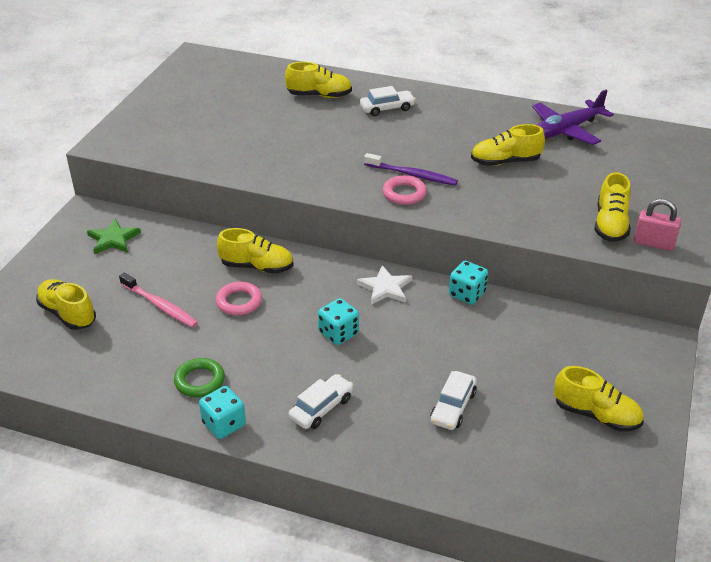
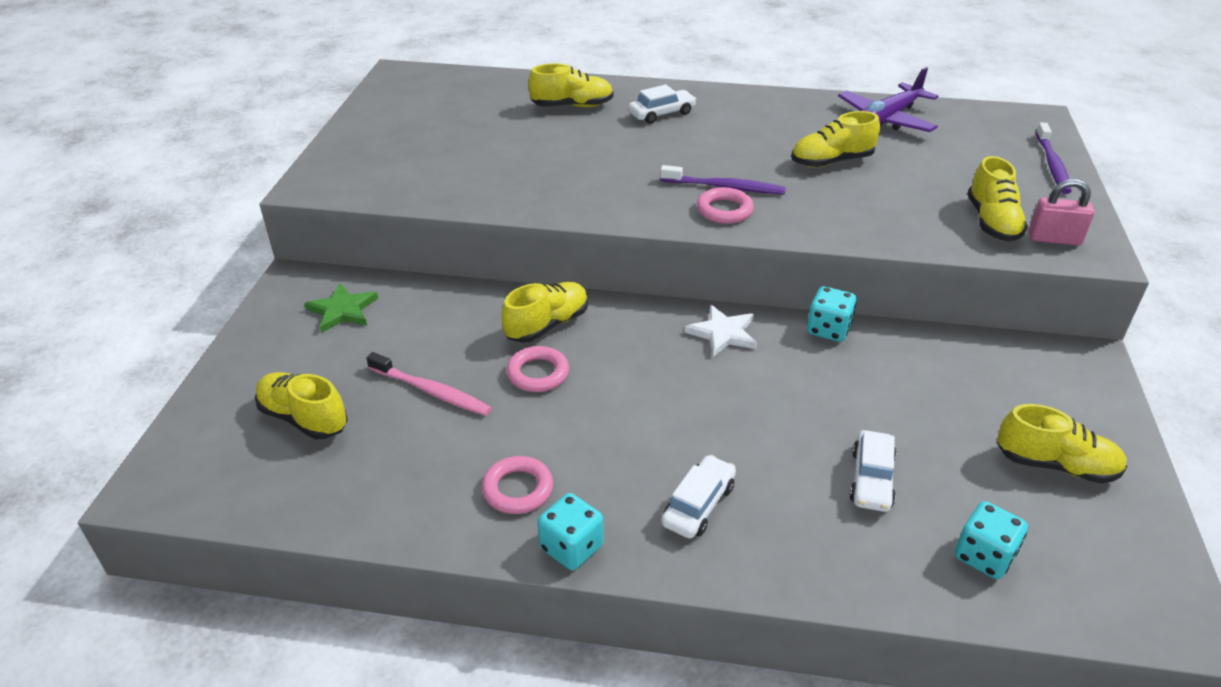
camera: 10 degrees left, 0 degrees up
green ring [174,358,225,397] -> pink ring [482,456,553,514]
yellow shoe [217,228,294,274] -> yellow shoe turned 45 degrees counterclockwise [501,282,588,343]
turquoise dice [318,298,359,345] -> turquoise dice moved to [955,501,1028,579]
none -> purple toothbrush [1036,122,1072,194]

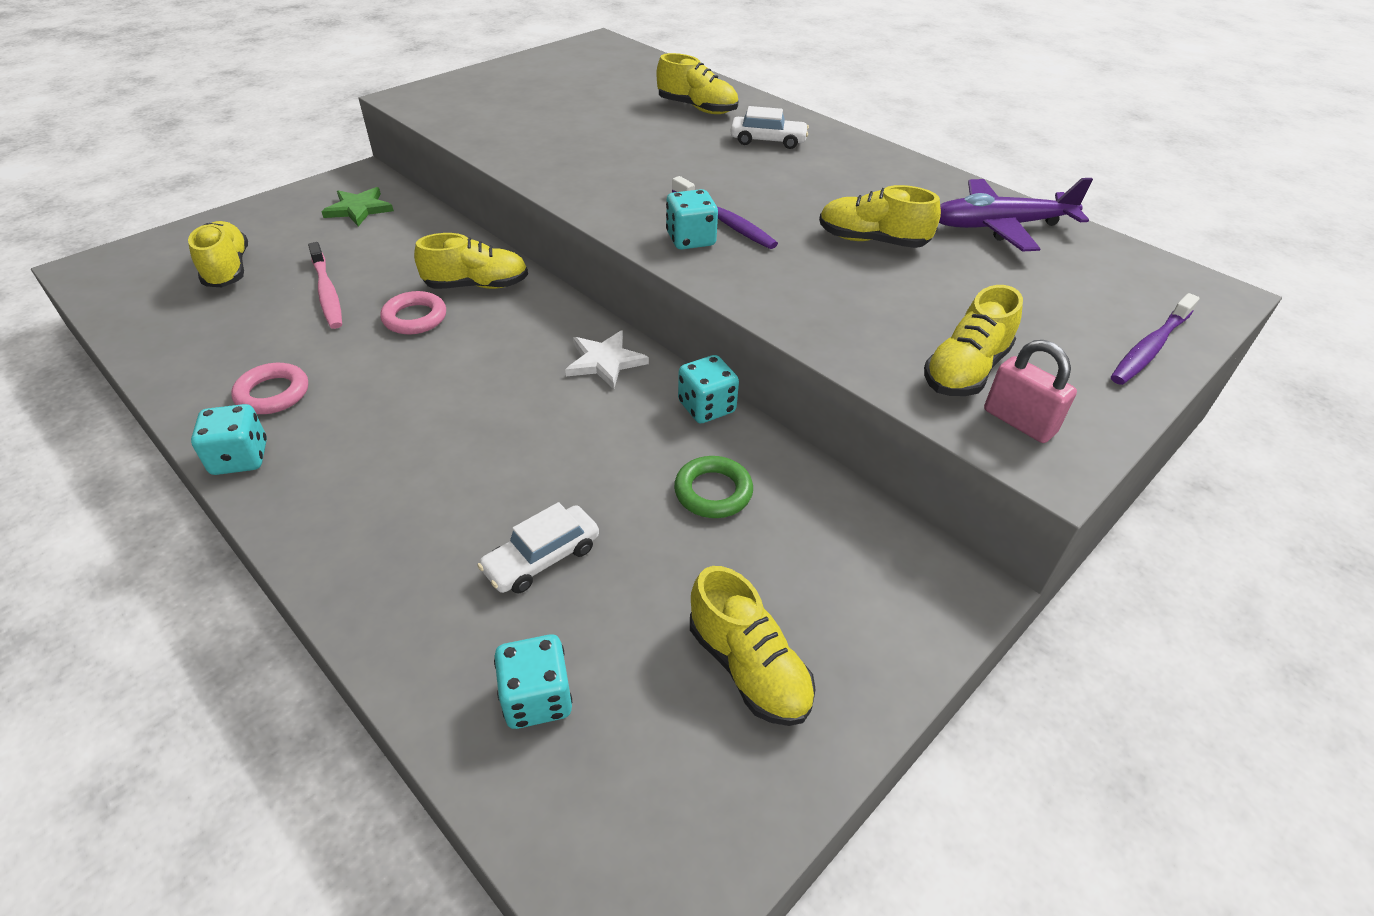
camera: 35 degrees right, 5 degrees up
white car [661,455,736,539] -> none
pink ring [697,187,754,224] -> turquoise dice [666,189,718,250]
none -> green ring [674,456,753,518]

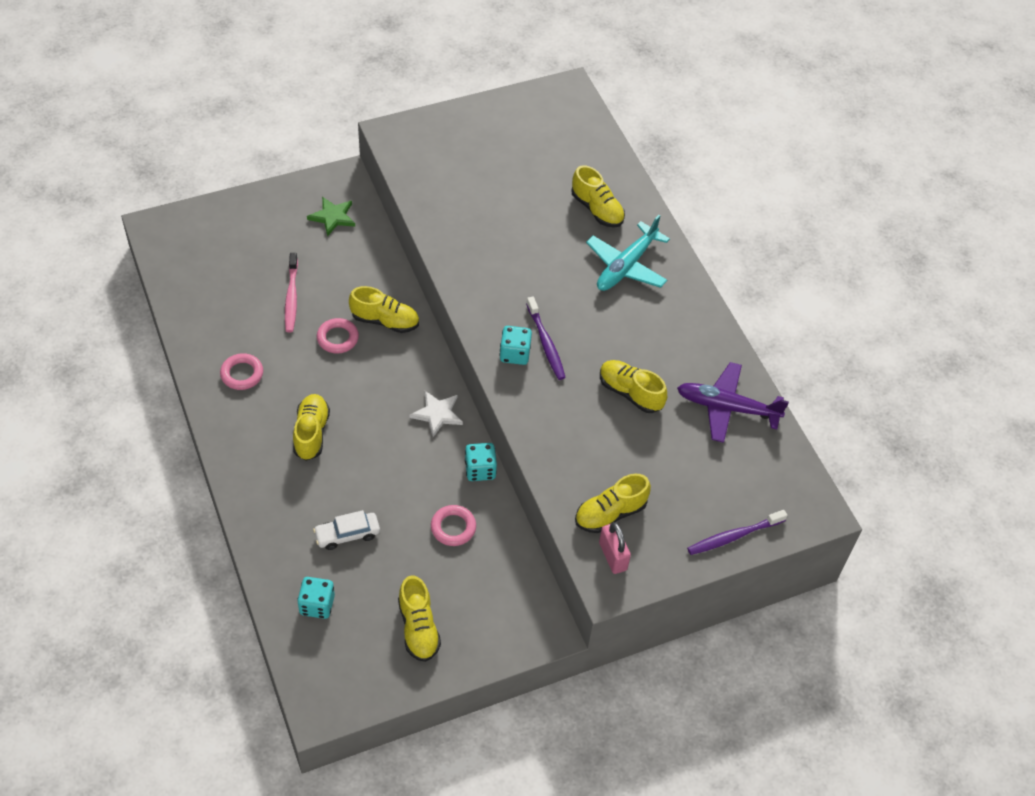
camera: 20 degrees right, 10 degrees up
yellow shoe [188,221,248,287] -> yellow shoe moved to [293,394,330,461]
turquoise dice [191,404,267,475] -> none
green ring [674,456,753,518] -> pink ring [431,505,476,546]
white car [731,106,809,149] -> turquoise plane [586,215,670,291]

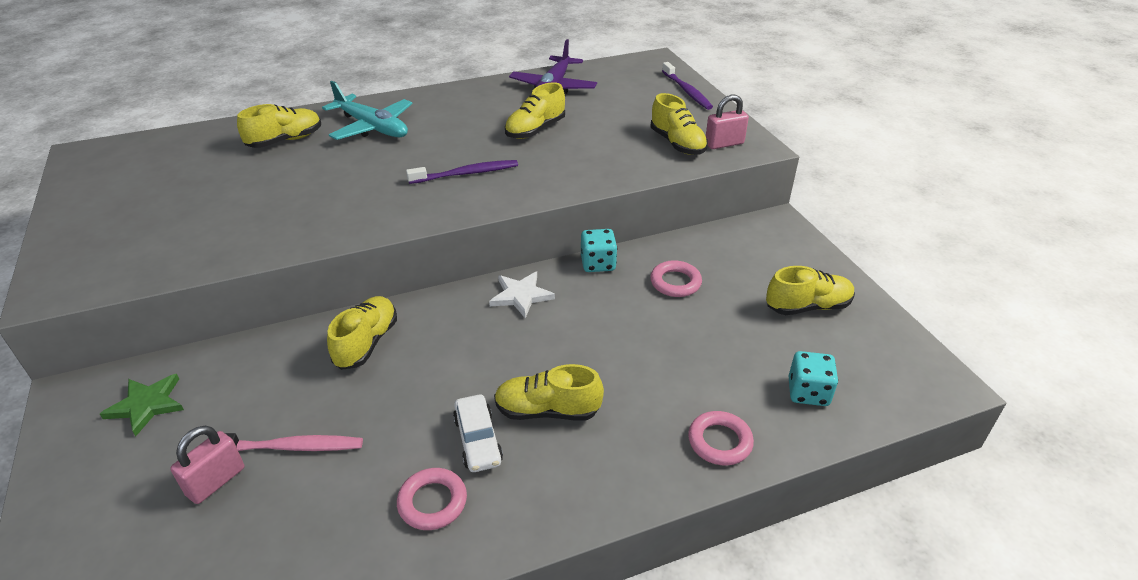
camera: 85 degrees left, 15 degrees down
white car [313,510,380,550] -> white car moved to [453,395,503,472]
pink ring [317,318,359,354] -> pink ring moved to [688,411,754,466]
turquoise dice [500,326,532,365] -> none
none -> pink padlock [170,426,244,504]

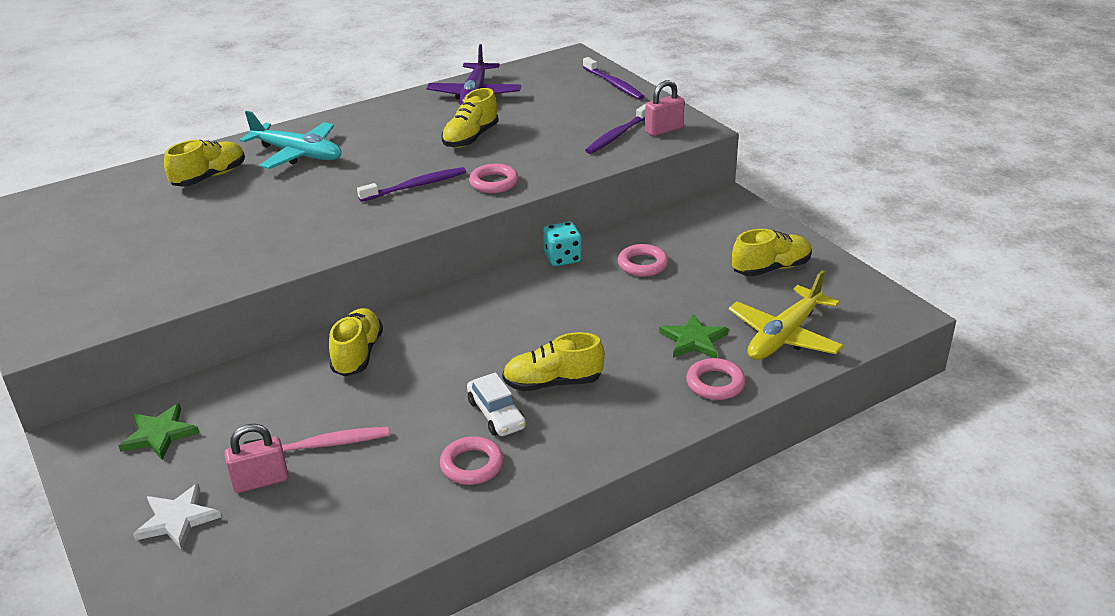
camera: 10 degrees left, 5 degrees down
pink padlock [170,426,244,504] -> pink padlock turned 45 degrees clockwise [224,424,288,493]
white star [489,271,555,319] -> white star moved to [133,483,221,550]
yellow shoe [650,93,708,155] -> purple toothbrush [585,104,646,154]
turquoise dice [789,351,838,406] -> yellow plane [728,270,844,360]
none -> pink ring [469,164,519,193]
none -> green star [659,314,729,358]

